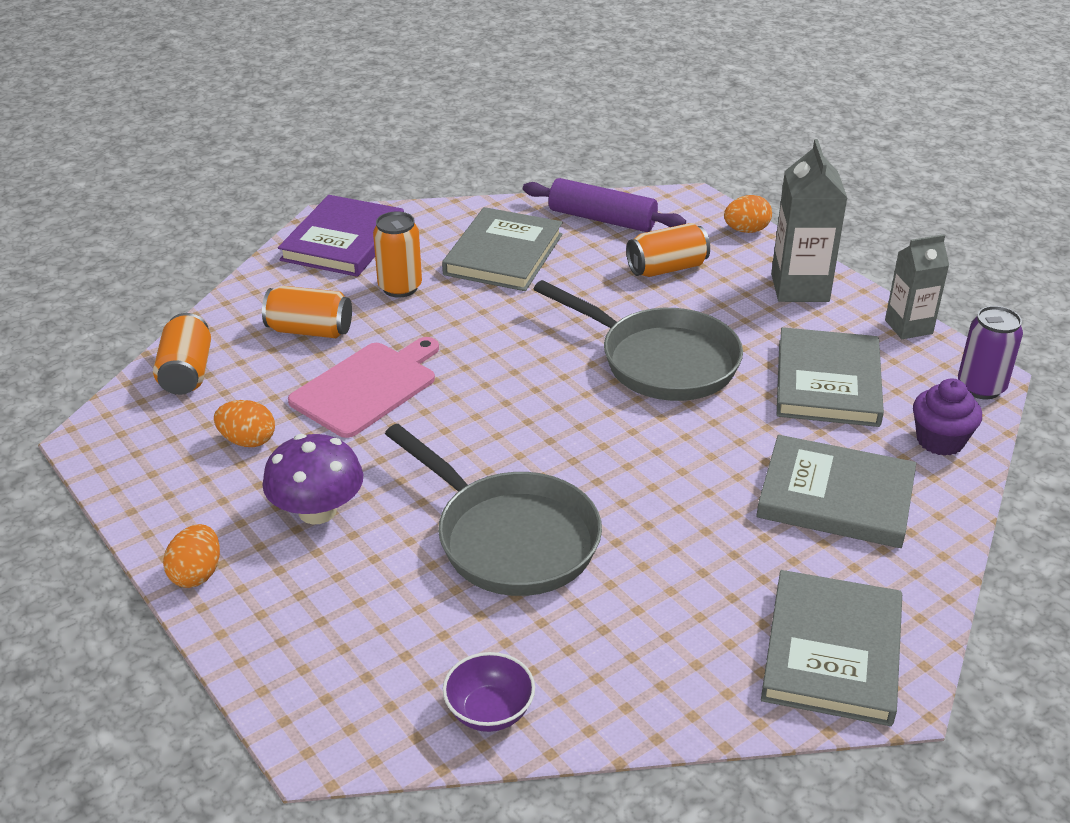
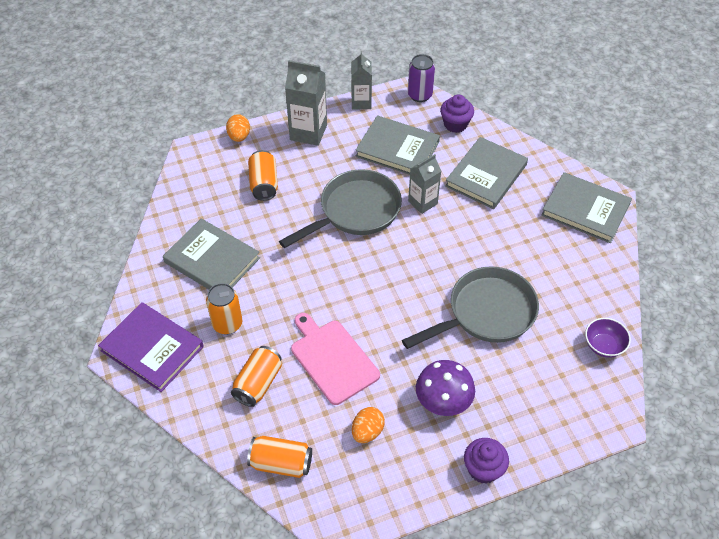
camera: 75 degrees left, 15 degrees up
orange egg [163,524,220,588] -> purple cupcake [464,438,509,484]
purple rolling pin [523,178,686,232] -> none
none -> grey carton [408,154,441,214]

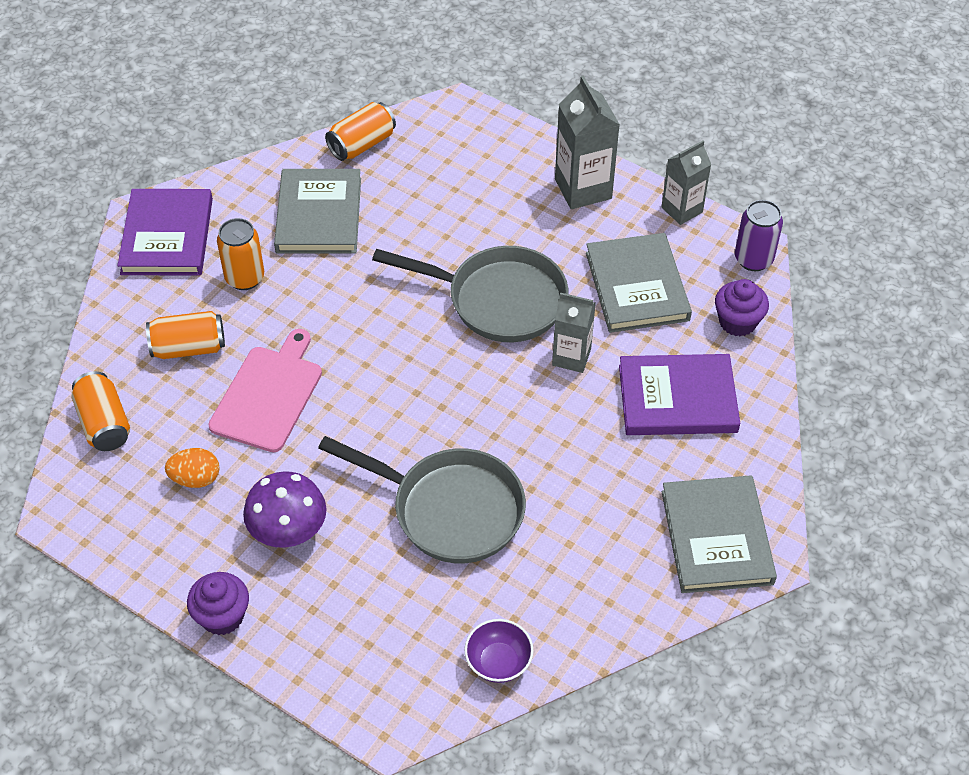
camera: 55 degrees right, 0 degrees up
orange egg [226,114,250,142] -> none
orange can [248,150,278,201] -> orange can moved to [325,102,396,161]
grey book [445,137,528,209] -> purple book [619,354,740,435]

